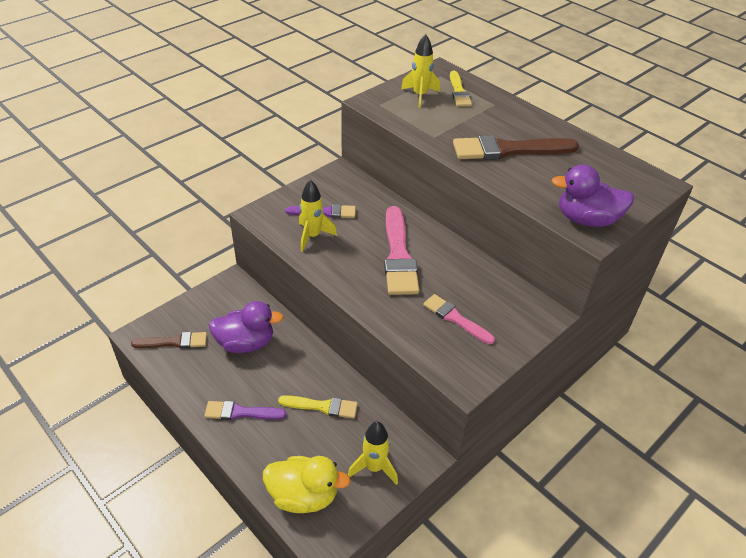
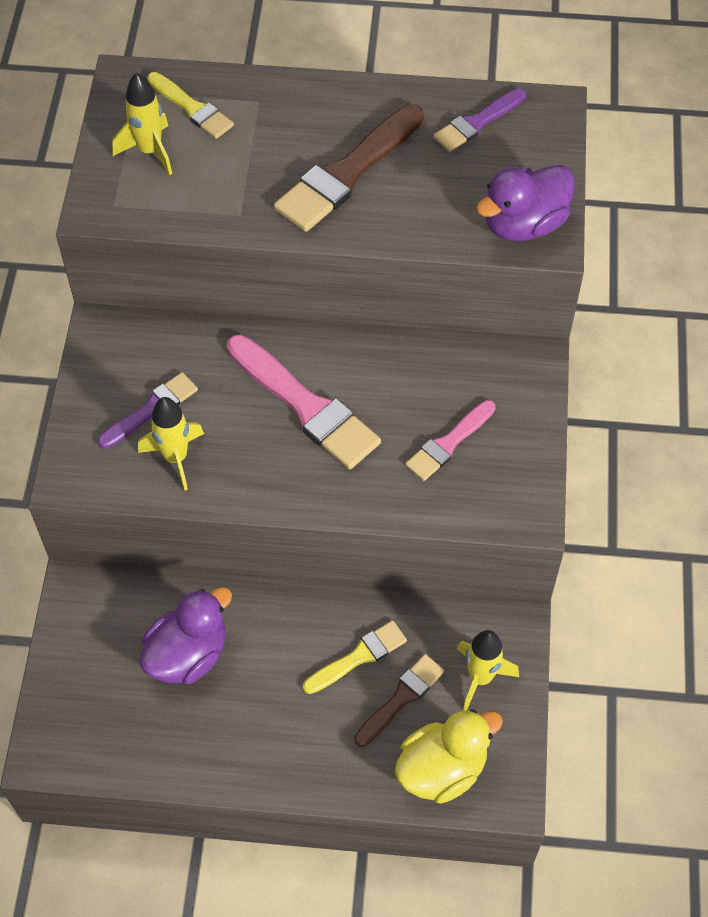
camera: 40 degrees left, 15 degrees up
brown brush [131,332,207,349] -> brown brush moved to [354,654,444,747]
purple brush [204,401,286,420] -> purple brush moved to [433,88,526,152]
pink brush [423,294,495,344] -> pink brush turned 45 degrees counterclockwise [405,400,496,481]

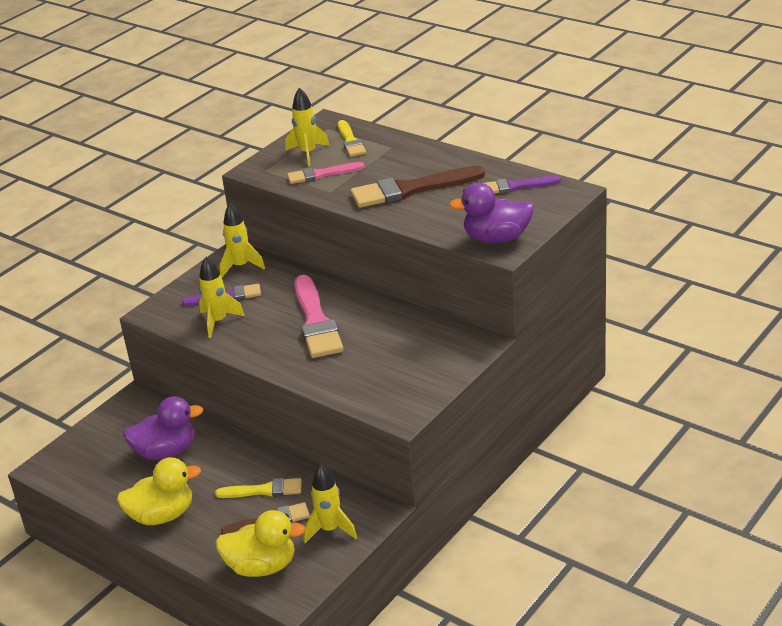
camera: 35 degrees right, 25 degrees down
pink brush [405,400,496,481] -> pink brush moved to [287,162,364,184]
none -> yellow duck [117,457,201,525]
none -> yellow rocket [220,203,265,277]

